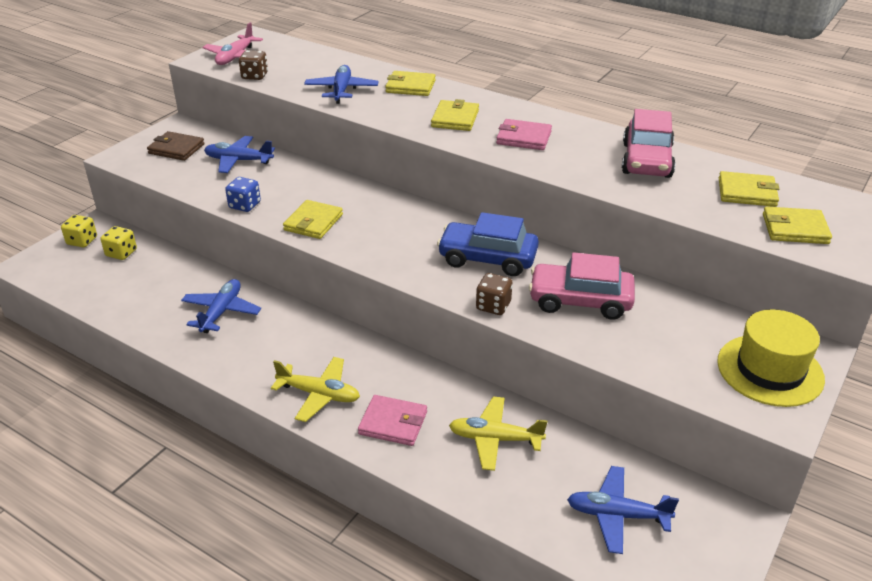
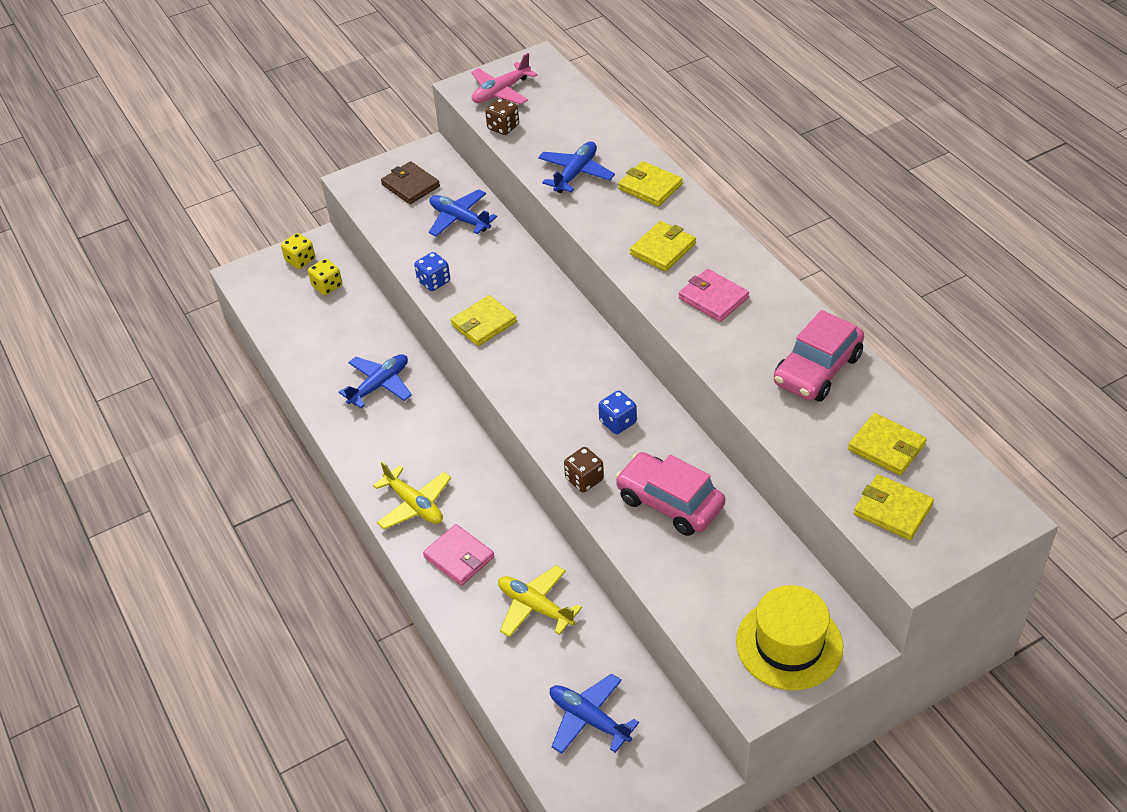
camera: 30 degrees right, 10 degrees up
blue car [437,212,539,276] -> blue dice [598,390,637,434]

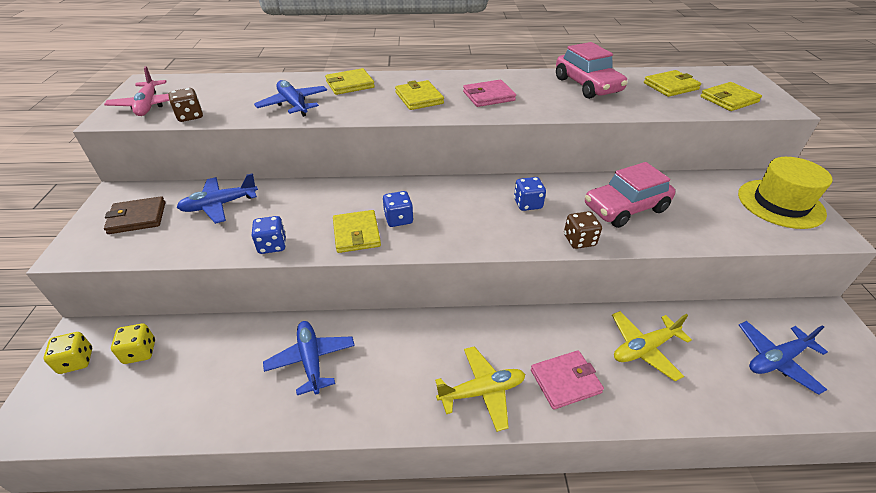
camera: 65 degrees left, 5 degrees down
none -> blue dice [383,191,413,227]

